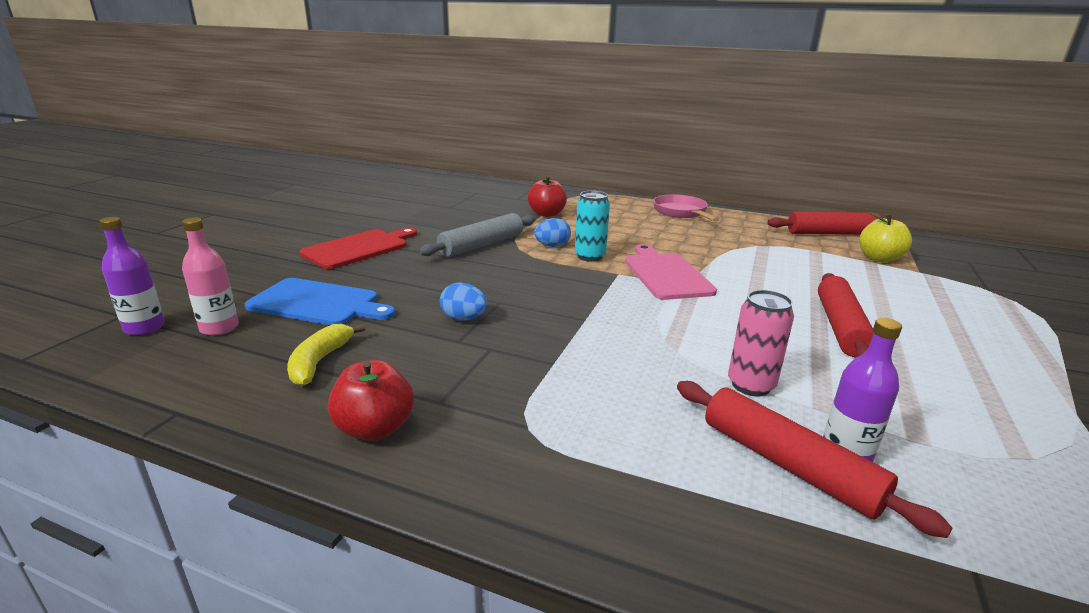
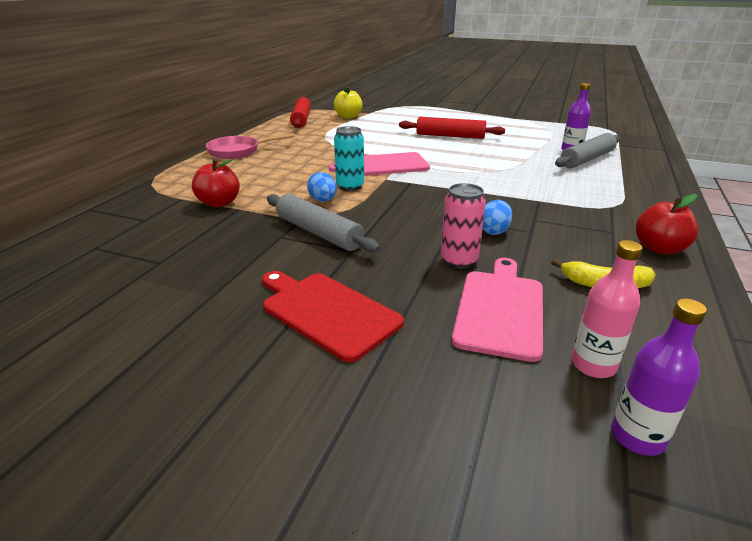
camera: 90 degrees left, 5 degrees up
blue cutting board [245,278,395,325] -> pink cutting board [452,258,543,362]
red rolling pin [677,381,952,538] -> grey rolling pin [555,133,620,168]
pink can [728,290,794,396] -> pink can moved to [441,183,486,269]

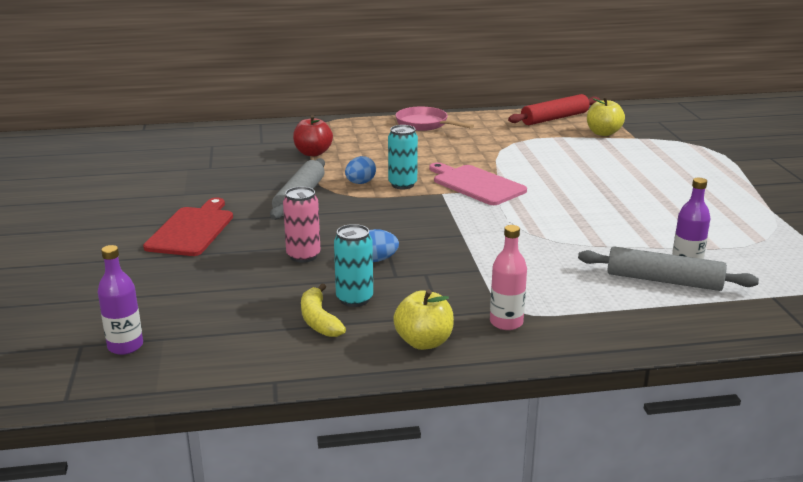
camera: 60 degrees right, 5 degrees down
red rolling pin [399,117,505,139] -> none
pink cutting board [452,258,543,362] -> none
pink bottle [571,240,643,378] -> pink bottle moved to [490,225,527,330]
red apple [636,194,699,254] -> yellow apple [393,289,454,350]
none -> turquoise can [334,224,373,307]

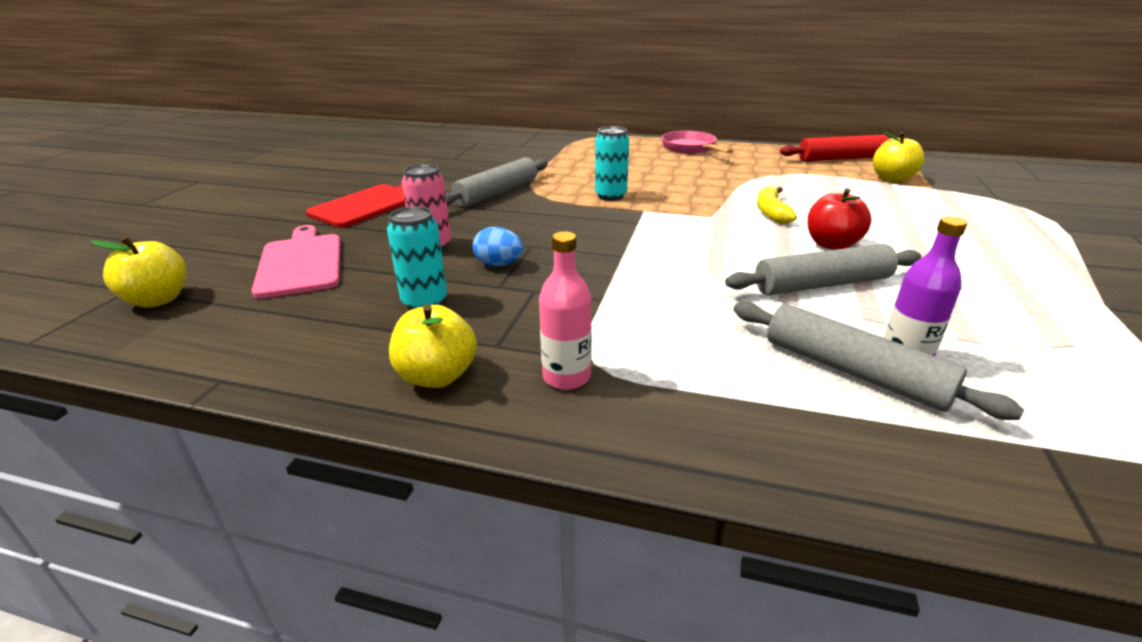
camera: 25 degrees right, 5 degrees up
purple bottle [98,245,143,355] -> yellow apple [90,237,186,308]
red apple [293,115,333,156] -> red apple moved to [807,188,872,250]
yellow banana [301,284,346,337] -> yellow banana moved to [757,186,797,224]
blue egg [345,156,376,184] -> none
pink cutting board [429,163,527,205] -> pink cutting board moved to [252,225,340,299]
none -> grey rolling pin [725,244,921,295]

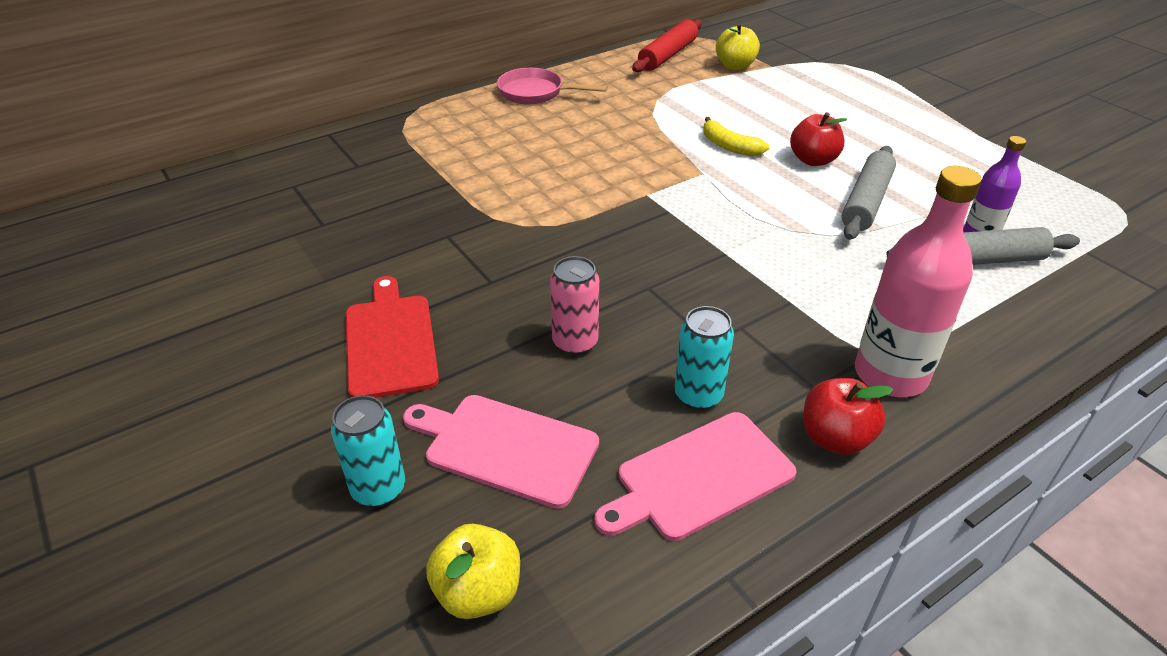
camera: 50 degrees left, 10 degrees up
yellow apple [389,304,477,388] -> red apple [803,378,893,455]
grey rolling pin [445,157,548,207] -> none
blue egg [473,227,523,266] -> none
pink bottle [539,231,592,390] -> pink bottle [855,166,982,397], size x1.77
turquoise can [595,126,629,201] -> turquoise can moved to [331,395,405,507]
none -> pink cutting board [594,412,796,541]

